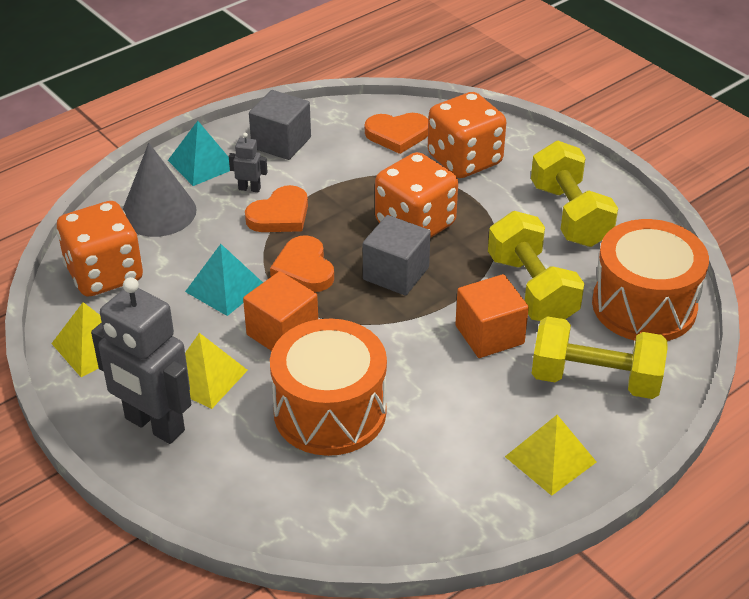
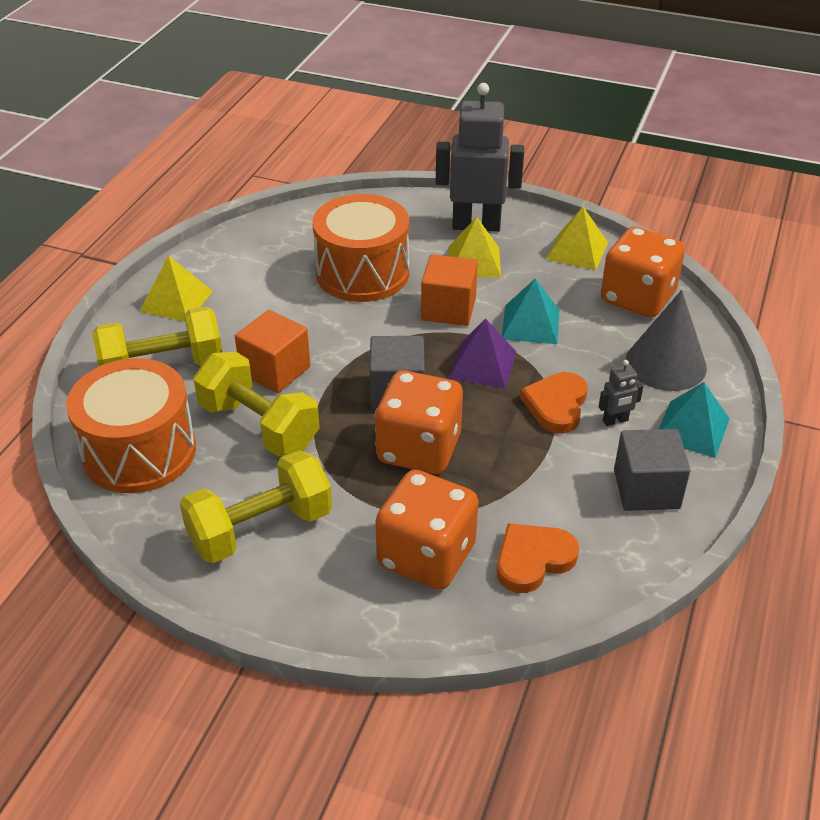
camera: 150 degrees right, 0 degrees up
orange heart [270,235,334,292] -> purple pyramid [448,318,516,388]
yellow dumbbell [531,141,618,247] -> yellow dumbbell turned 75 degrees counterclockwise [180,450,332,563]

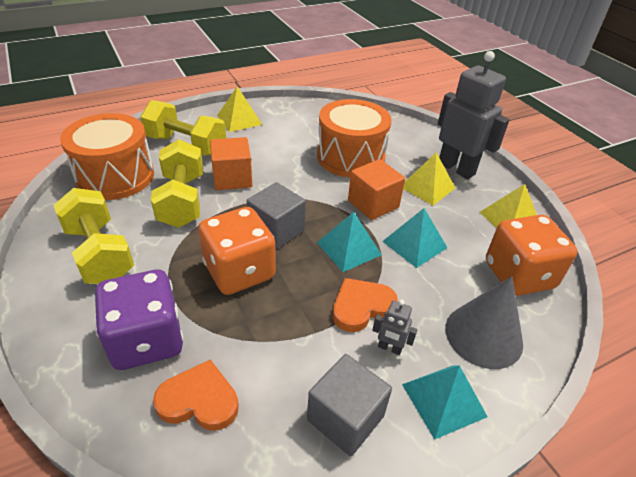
camera: 40 degrees right, 0 degrees up
yellow dumbbell [180,450,332,563] -> yellow dumbbell turned 45 degrees clockwise [53,188,134,284]
orange dice [375,470,479,590] -> purple dice [95,270,184,370]
purple pyramid [448,318,516,388] -> turquoise pyramid [317,212,382,272]

